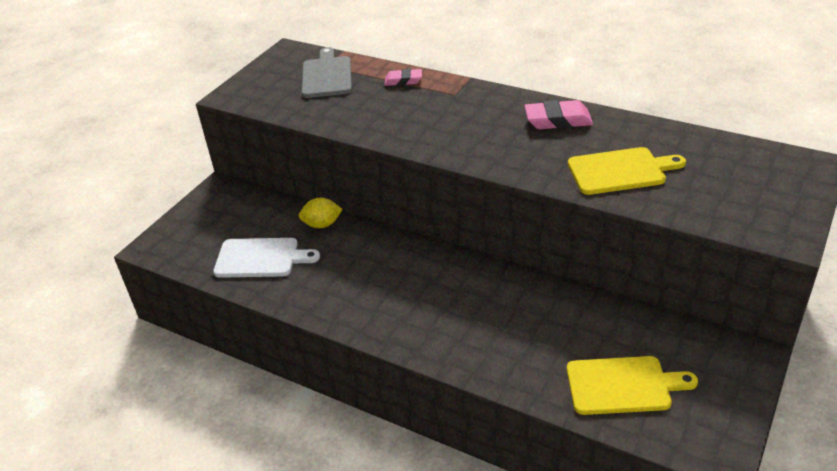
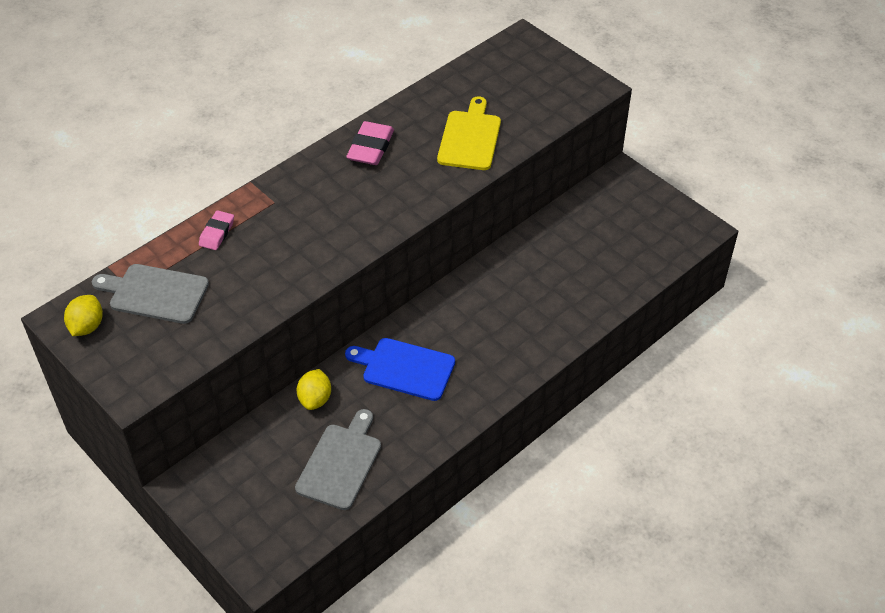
camera: 75 degrees left, 10 degrees up
white cutting board [213,238,320,278] -> grey cutting board [295,409,381,510]
yellow cutting board [567,356,698,415] -> none
none -> yellow lemon [64,295,103,336]
none -> blue cutting board [345,338,455,401]

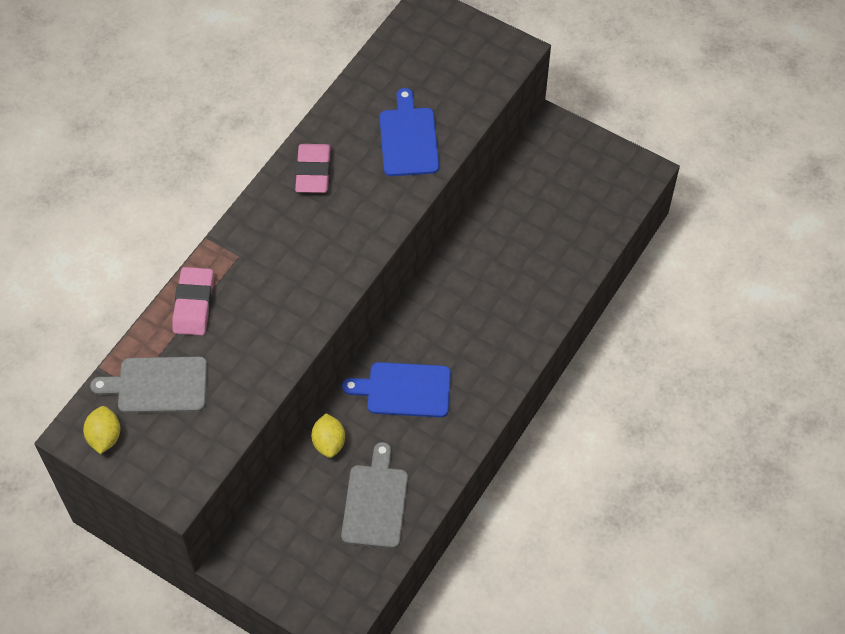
camera: 15 degrees left, 10 degrees up
pink eraser [199,210,234,250] -> pink eraser [172,267,214,335], size x1.57
yellow cutting board [437,96,501,170] -> blue cutting board [380,88,439,176]

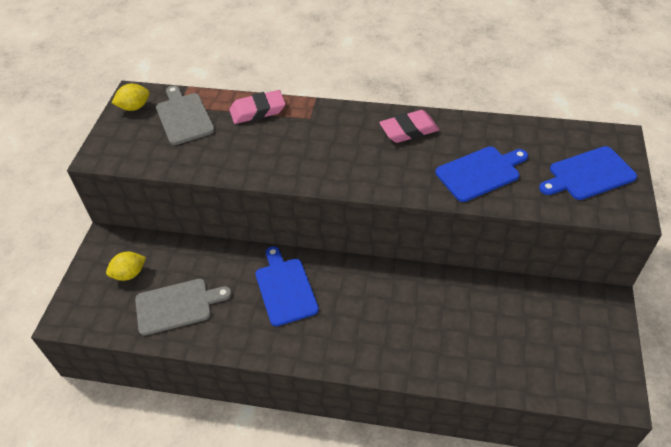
camera: 70 degrees right, 10 degrees down
yellow lemon [311,413,345,458] -> yellow lemon moved to [106,252,146,281]
none -> blue cutting board [539,146,637,200]

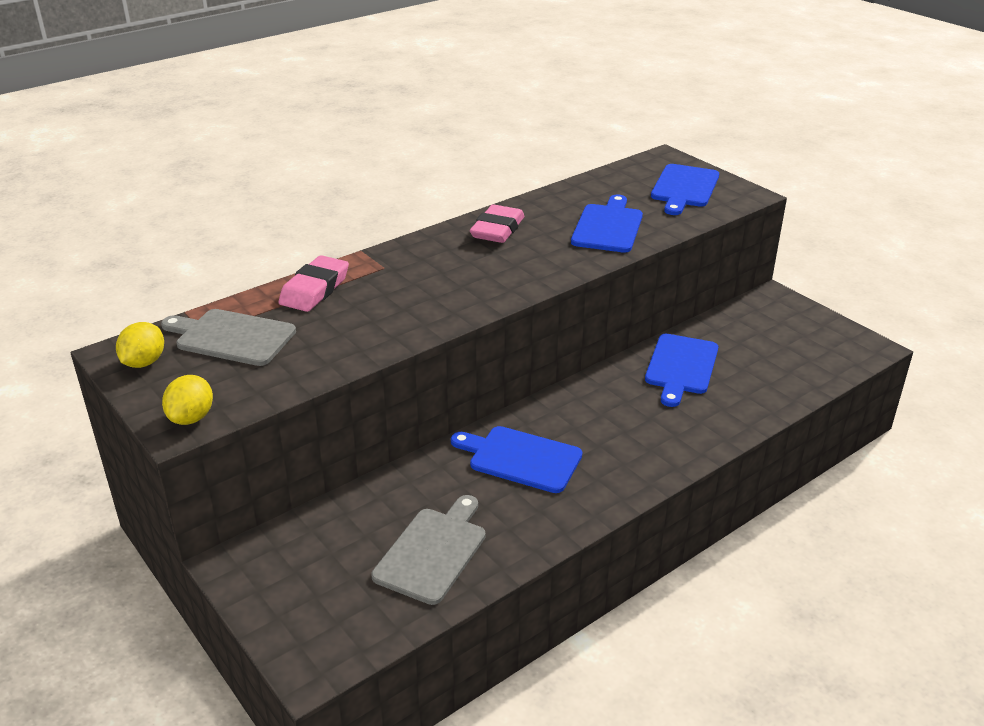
camera: 50 degrees left, 15 degrees down
yellow lemon [106,252,146,281] -> yellow lemon moved to [162,375,213,425]
none -> blue cutting board [645,334,718,407]

